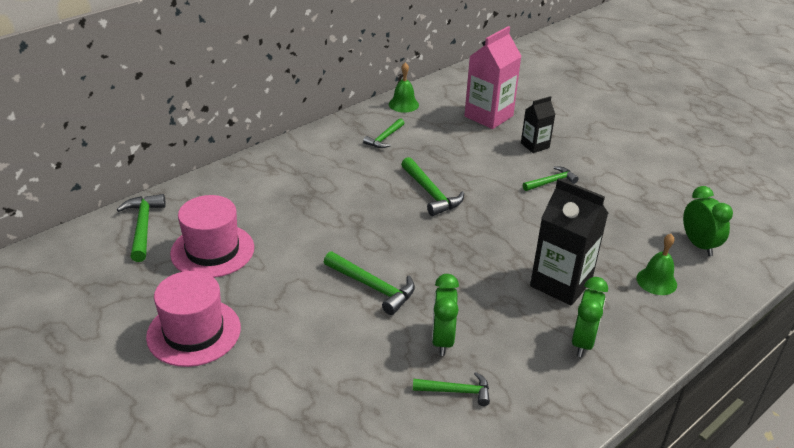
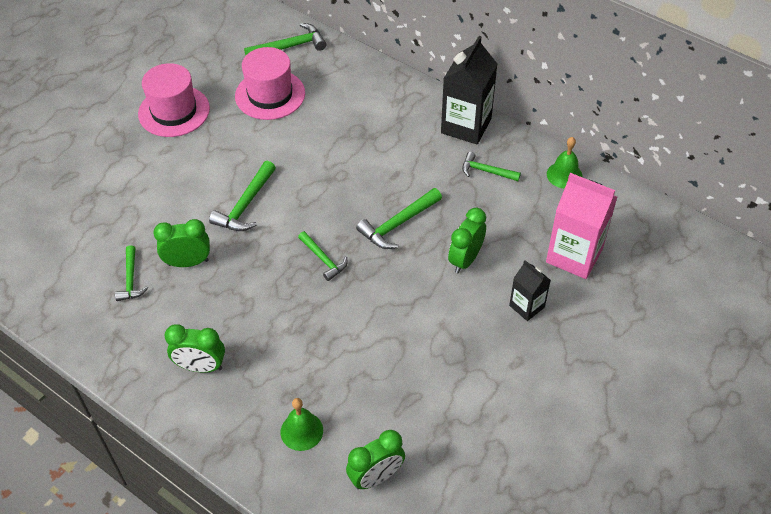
camera: 80 degrees right, 15 degrees up
green hammer [523,166,579,191] -> green hammer moved to [298,231,348,281]
black carton [530,178,608,306] -> black carton moved to [441,36,498,144]
none -> green clock [448,208,486,273]

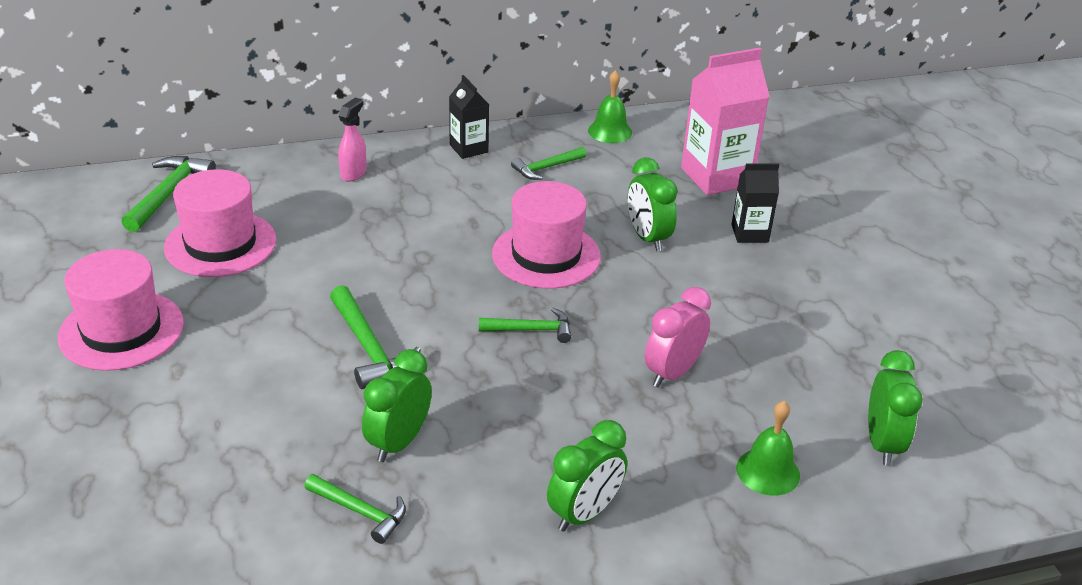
camera: 55 degrees left, 15 degrees down
green hammer [356,188,442,249] -> pink hat [492,181,601,289]
black carton [441,36,498,144] -> black carton [449,75,489,159], size x0.56
none -> pink spray bottle [338,97,367,182]
none -> pink clock [645,287,711,387]

